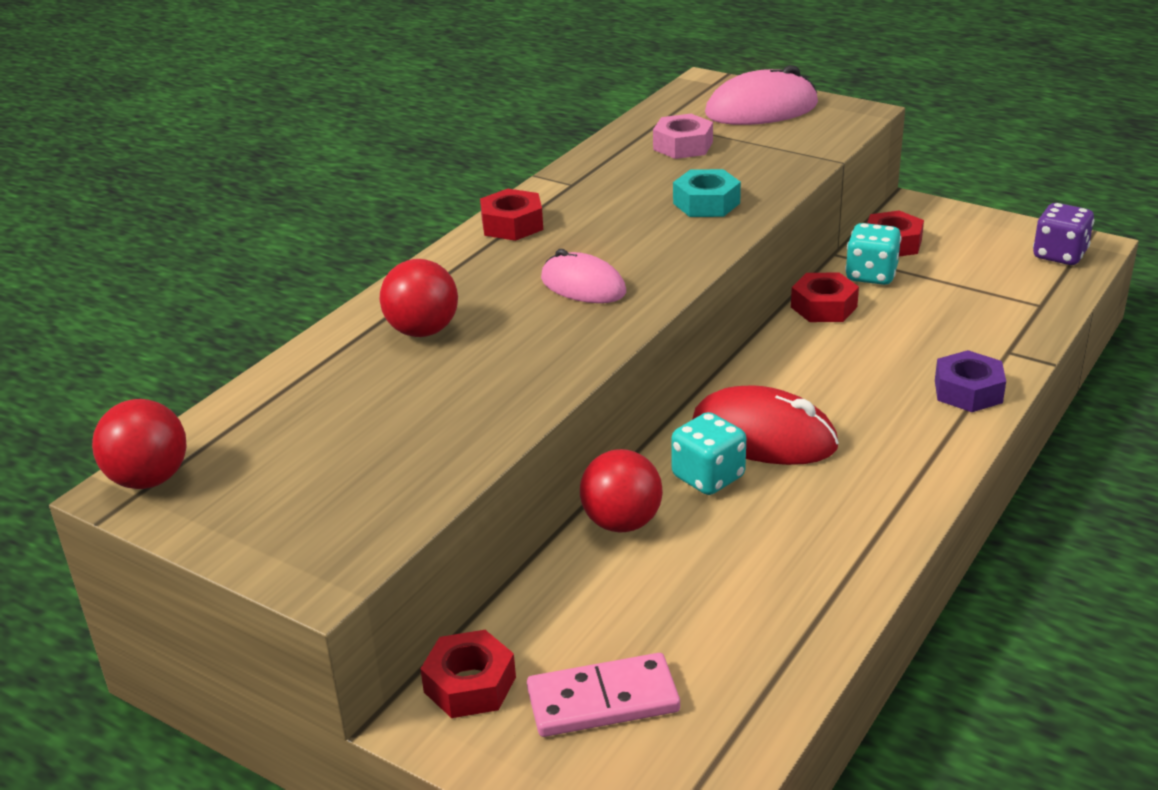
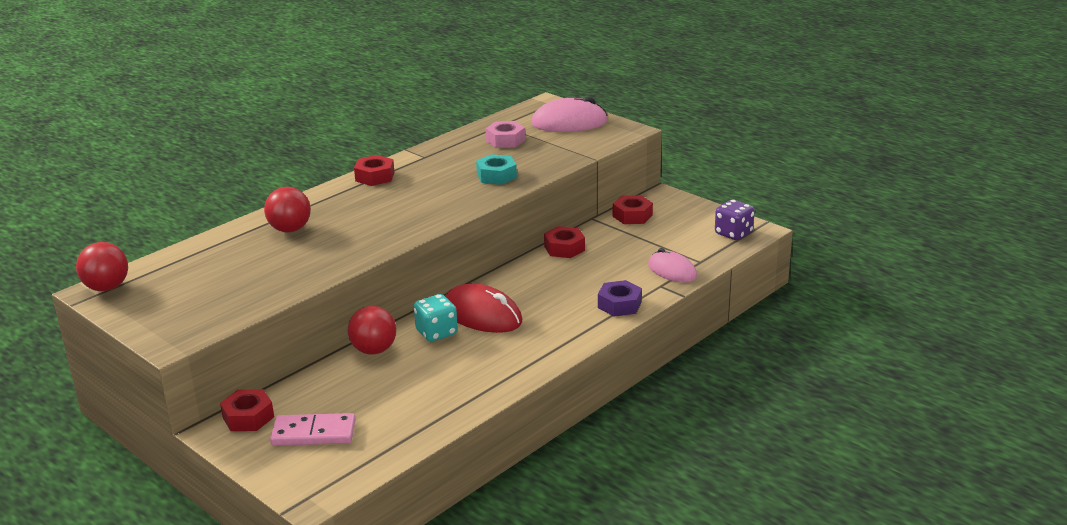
camera: 10 degrees right, 5 degrees down
pink mouse [541,249,626,303] -> pink mouse moved to [648,248,697,283]
turquoise dice [845,223,901,285] -> none

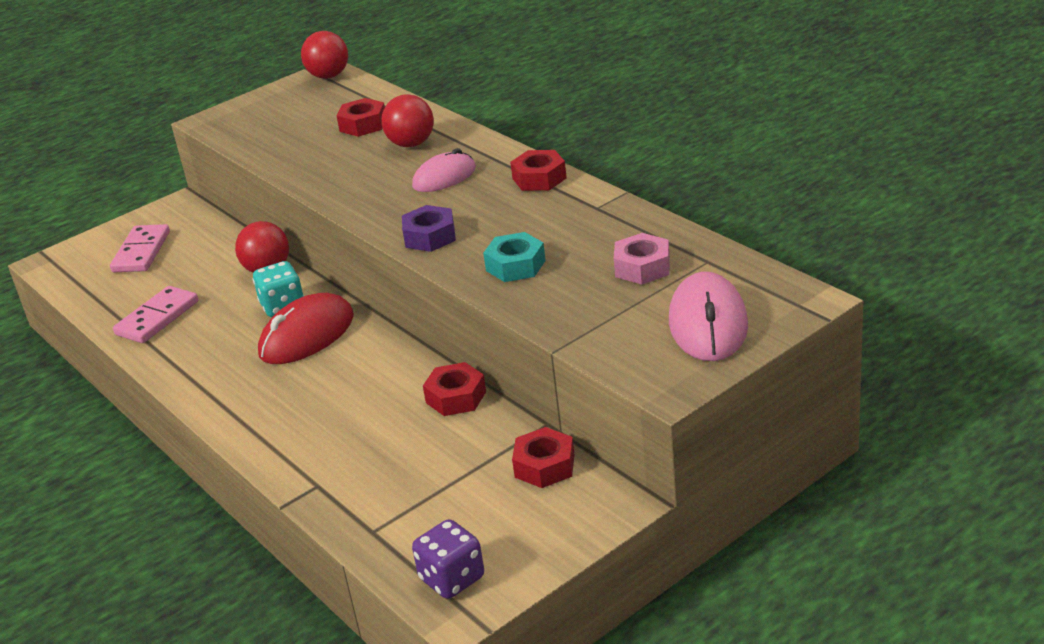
camera: 100 degrees right, 5 degrees up
red nut [220,389,274,431] -> red nut moved to [337,98,385,137]
purple nut [598,280,642,317] -> purple nut moved to [402,205,456,252]
pink mouse [648,248,697,283] -> pink mouse moved to [412,148,476,192]
none -> pink domino [113,286,198,343]

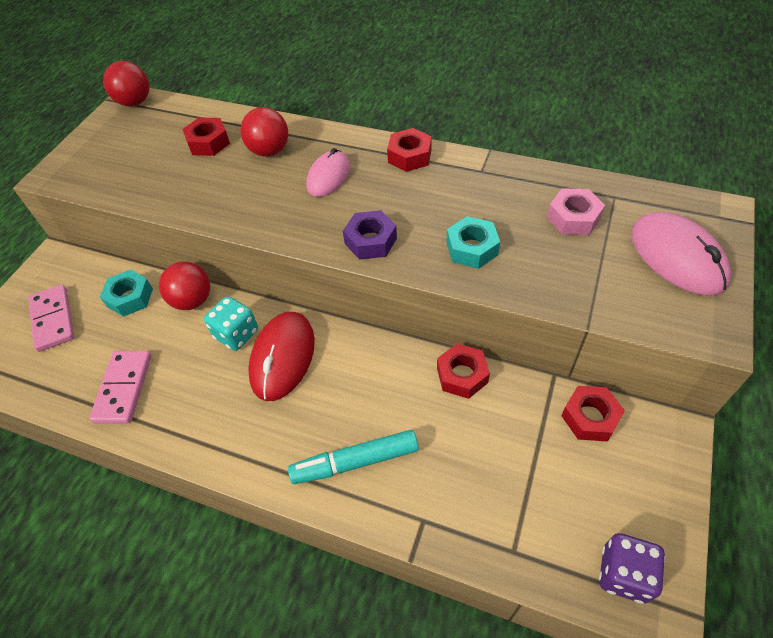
camera: 30 degrees left, 20 degrees up
none -> turquoise nut [100,270,153,317]
none -> turquoise marker [288,430,419,484]

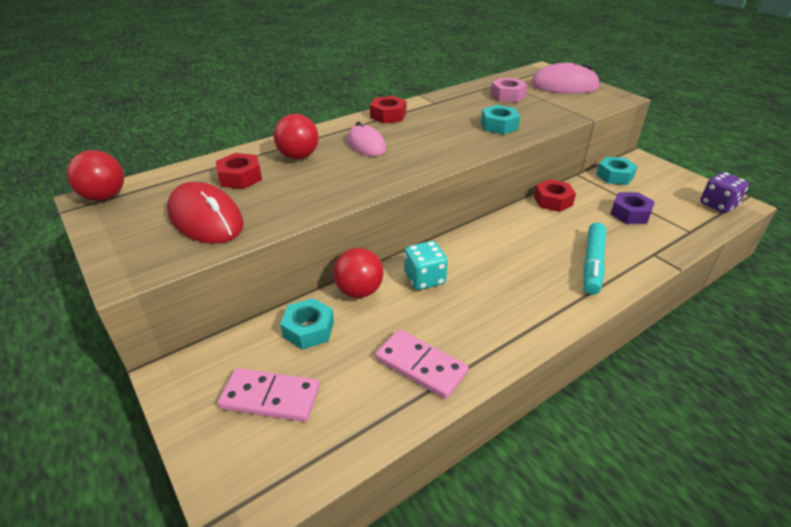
camera: 60 degrees left, 15 degrees down
red mouse [248,312,315,401] -> red mouse moved to [167,182,244,244]
purple nut [343,210,397,260] -> purple nut moved to [610,192,655,224]
red nut [561,386,625,442] -> turquoise nut [596,157,638,185]

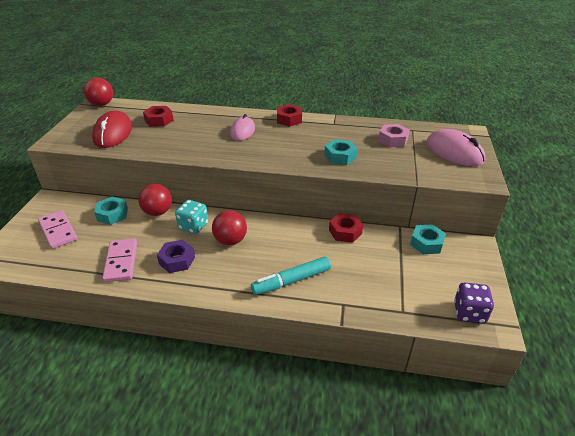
camera: 45 degrees right, 0 degrees up
red ball [273,114,319,160] -> red ball moved to [212,210,247,245]
purple nut [610,192,655,224] -> purple nut moved to [157,240,195,273]

